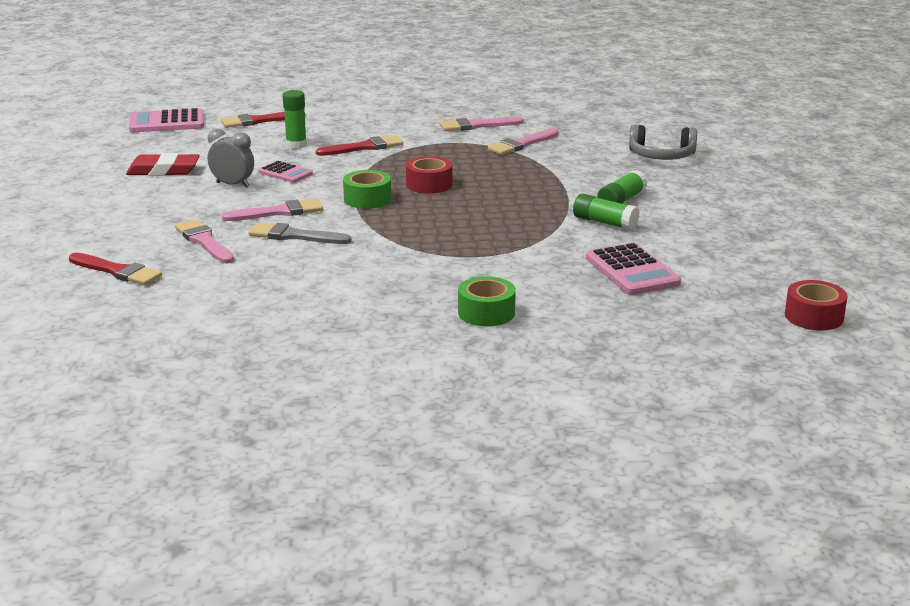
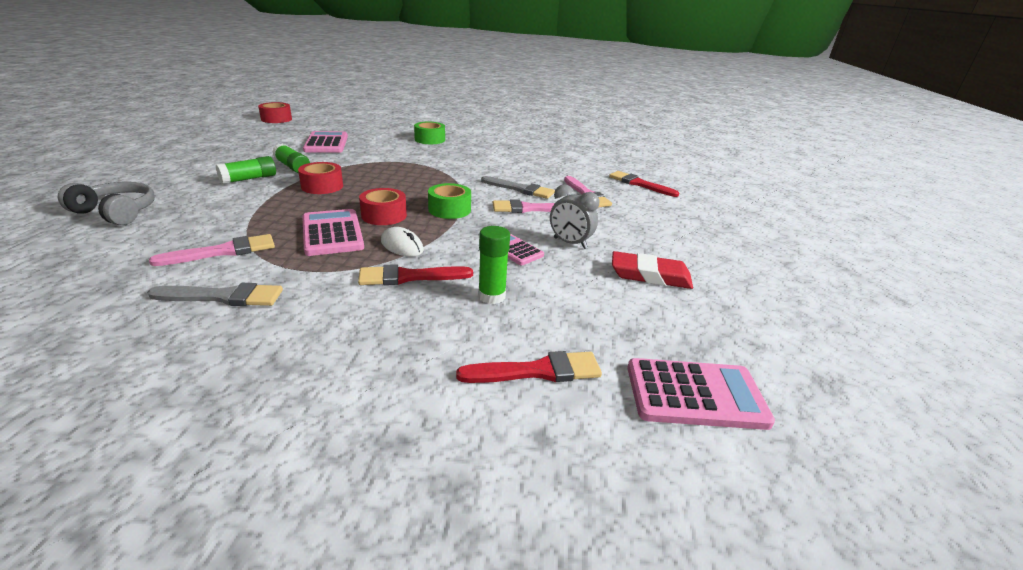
camera: 170 degrees left, 5 degrees up
pink brush [440,117,524,131] -> grey brush [147,283,283,306]
none -> red tape [298,162,343,194]
none -> pink calculator [302,209,364,256]
none -> white mouse [381,227,424,257]

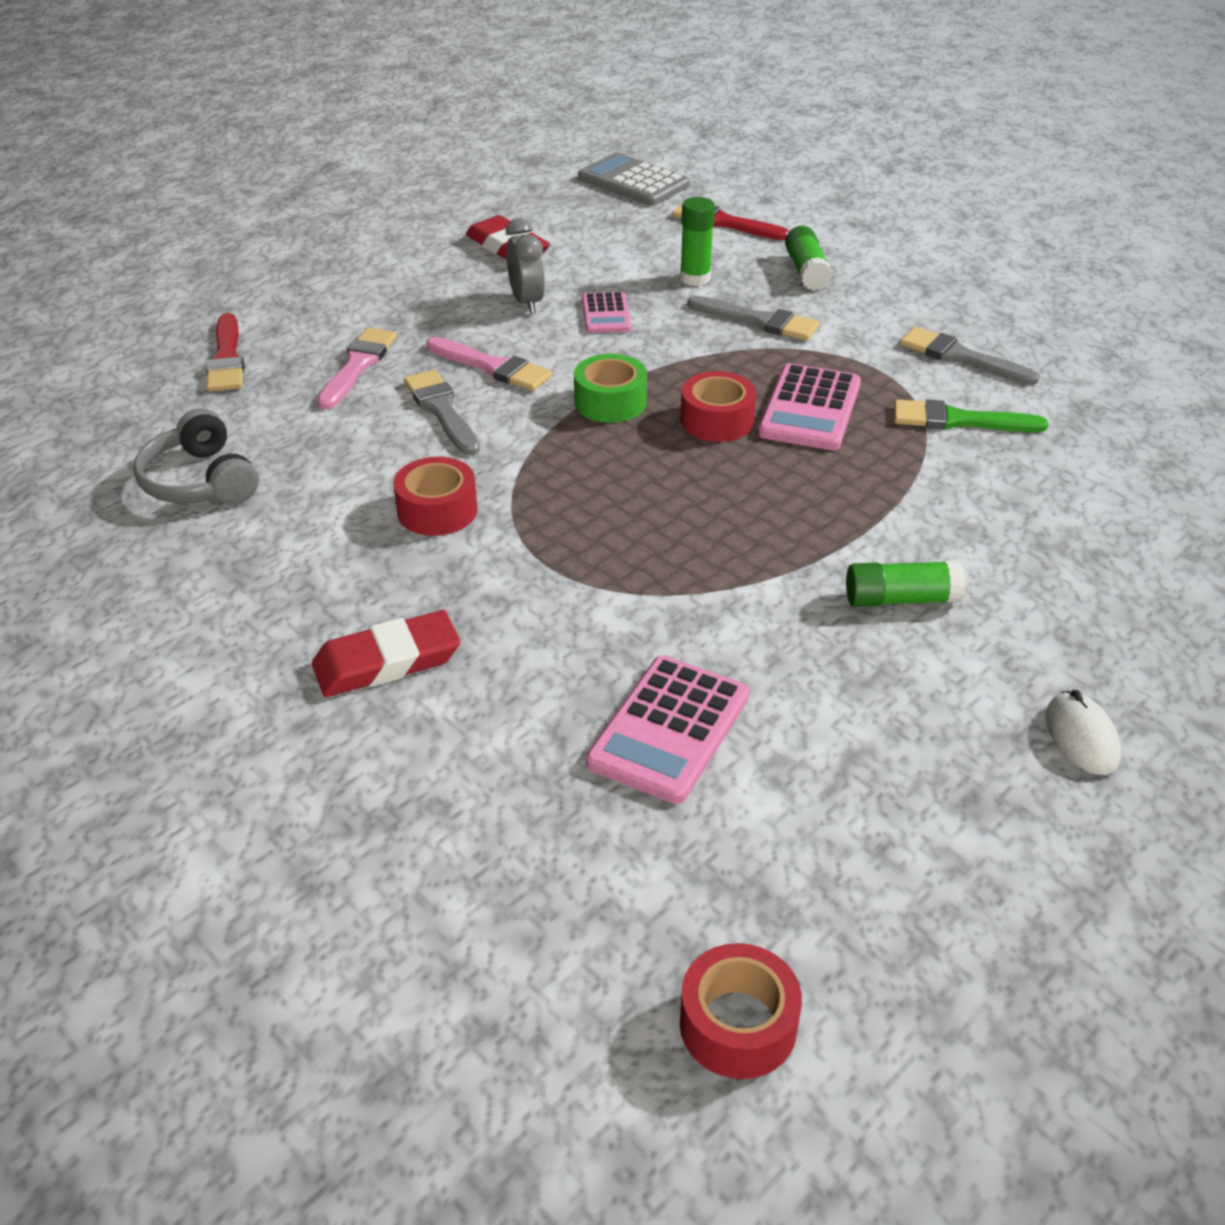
camera: 140 degrees left, 10 degrees up
grey headphones [58,182,155,225] -> grey headphones moved to [133,408,259,505]
pink brush [149,234,275,266] -> green brush [894,399,1048,432]
green glue stick [272,144,310,173] -> green glue stick moved to [785,226,832,291]
red tape [298,162,343,194] -> red tape moved to [393,457,478,536]
red brush [358,264,473,285] -> grey brush [687,296,819,341]
white mouse [381,227,424,257] -> white mouse moved to [1046,690,1121,775]
green tape [414,122,445,144] -> red eraser [312,610,460,697]
pink calculator [627,358,775,430] -> grey calculator [578,153,690,206]

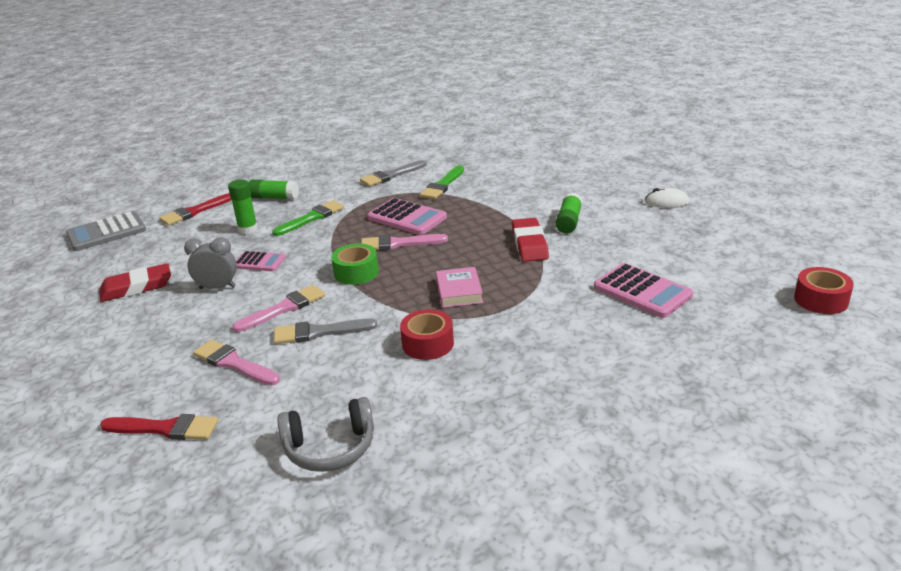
camera: 70 degrees left, 10 degrees down
red eraser [312,610,460,697] -> red eraser moved to [512,218,549,262]
red tape [681,371,756,442] -> pink brush [361,234,448,251]
grey brush [687,296,819,341] -> green brush [272,200,345,236]
none -> pink book [436,267,483,308]

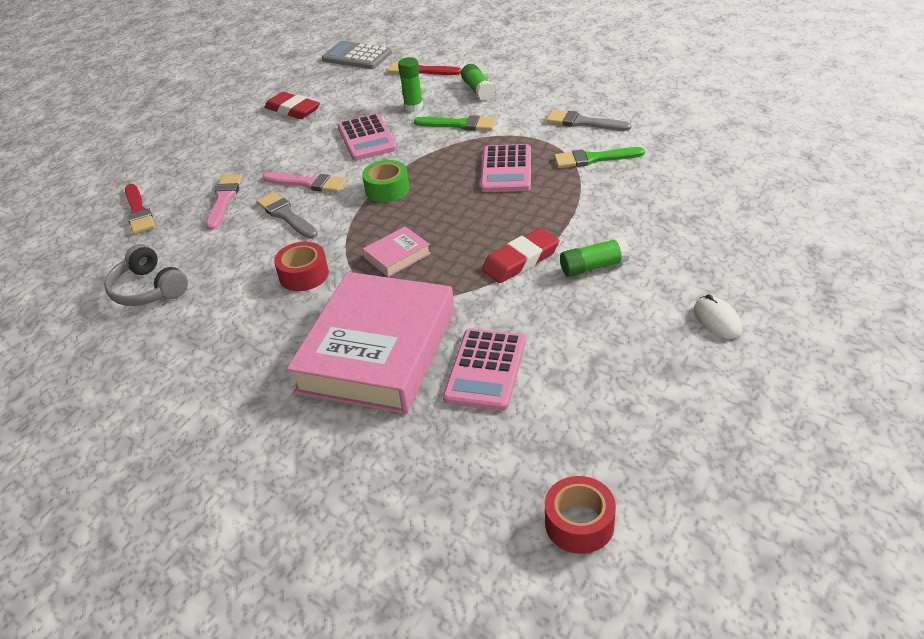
camera: 60 degrees right, 10 degrees up
grey clock [184,237,237,289] -> none
pink calculator [236,251,286,271] -> pink calculator [338,114,397,160], size x1.65
pink brush [361,234,448,251] -> none
none -> pink book [287,272,455,414]

